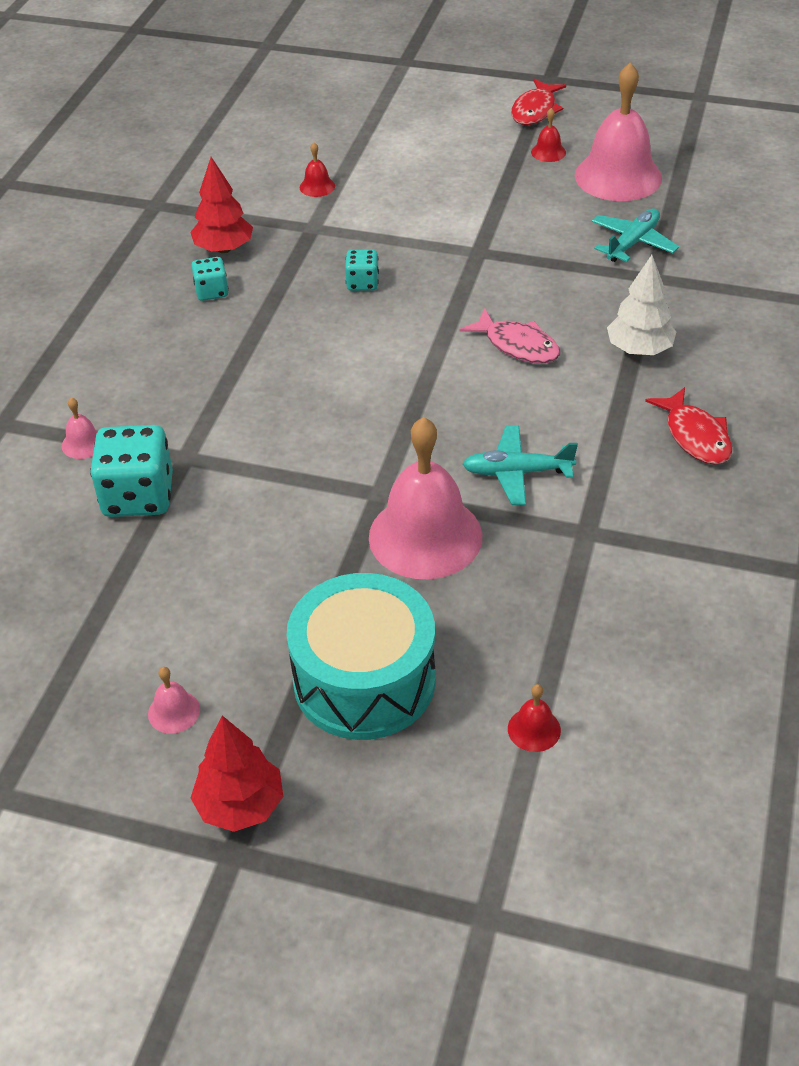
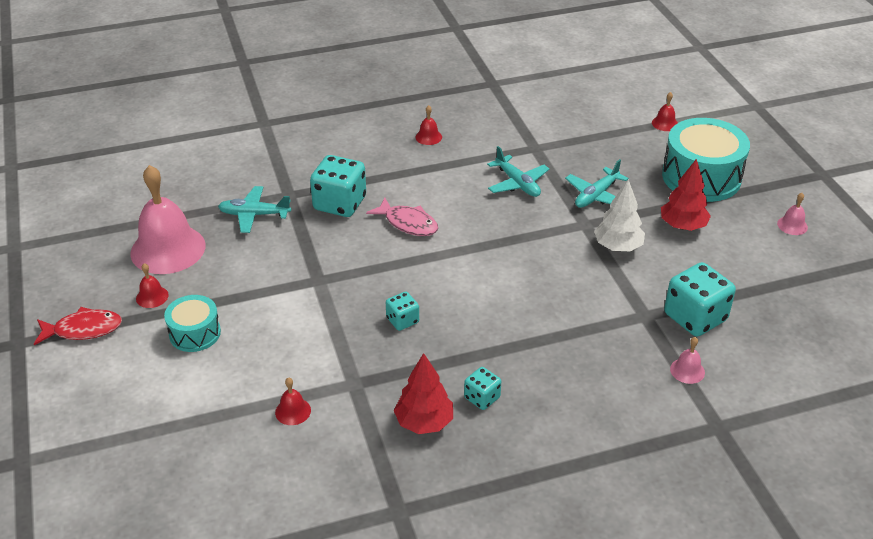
camera: 125 degrees left, 5 degrees down
red tree [191,716,284,832] -> red tree moved to [661,159,711,231]
pink bell [369,417,482,579] -> turquoise plane [565,159,629,208]
pink fish [459,309,560,364] -> pink fish turned 120 degrees clockwise [366,198,438,236]
white tree [607,255,677,355] -> white tree moved to [594,179,645,252]
red fish [645,387,732,464] -> red bell [415,105,442,145]
none -> turquoise drum [164,295,221,352]
none -> turquoise dice [310,155,366,217]

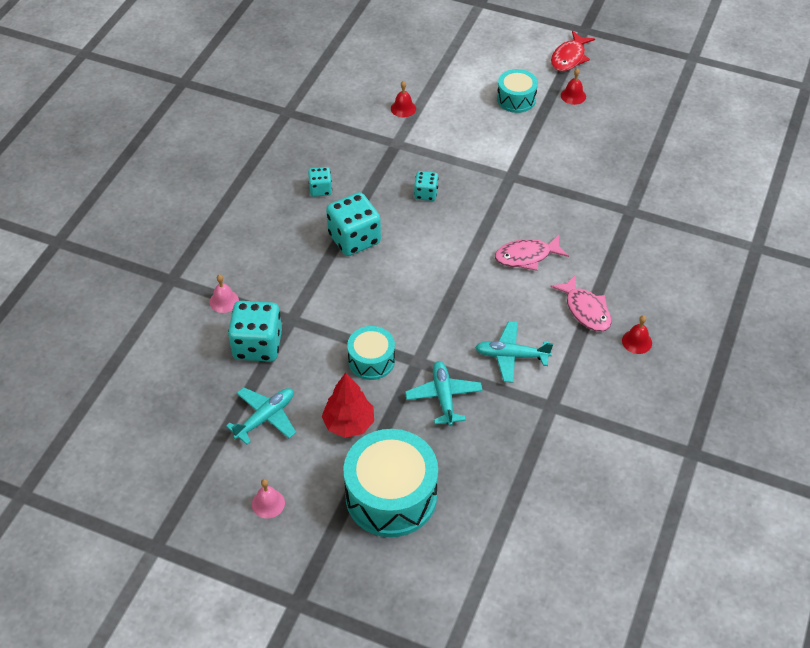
camera: 130 degrees right, 10 degrees up
pink bell [130,165,205,274] -> none
turquoise plane [218,186,291,233] -> turquoise plane moved to [226,387,296,445]
turquoise dice [310,155,366,217] -> turquoise dice moved to [326,192,381,256]
red tree [394,353,453,434] -> none
white tree [594,179,645,252] -> turquoise drum [347,326,395,380]
red bell [652,92,678,131] -> none
none -> pink fish [550,274,612,332]

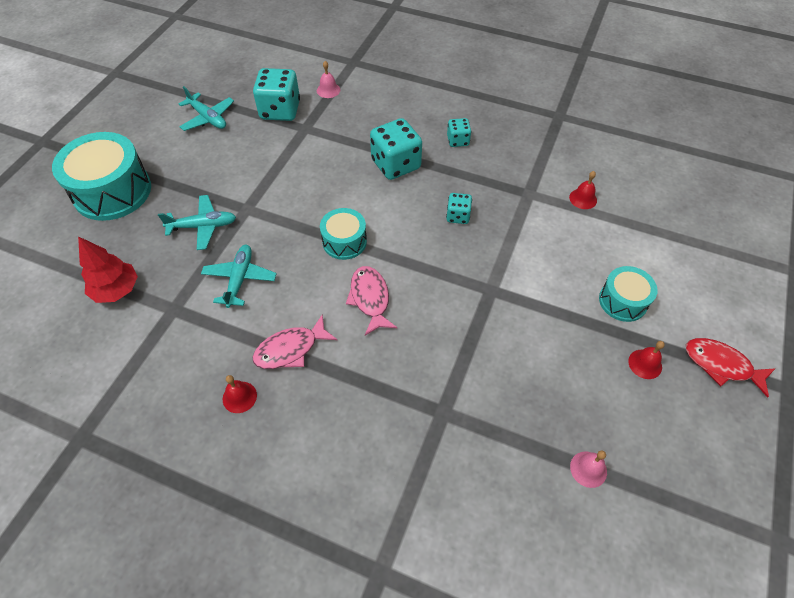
camera: 90 degrees right, 5 degrees up
pink bell [252,479,285,518] -> pink bell moved to [570,451,607,488]
red tree [322,372,374,438] -> red tree moved to [78,236,138,303]
turquoise drum [347,326,395,380] -> turquoise drum moved to [320,208,367,260]

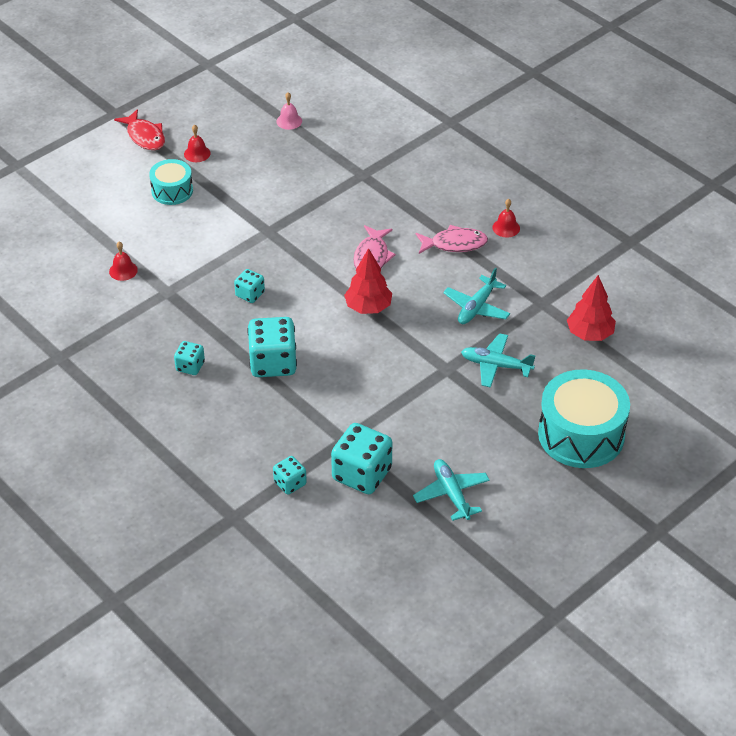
camera: 155 degrees left, 10 degrees down
pink bell [317,61,340,98] -> turquoise dice [273,456,307,495]
turquoise drum [320,208,367,260] -> red tree [344,248,392,314]

